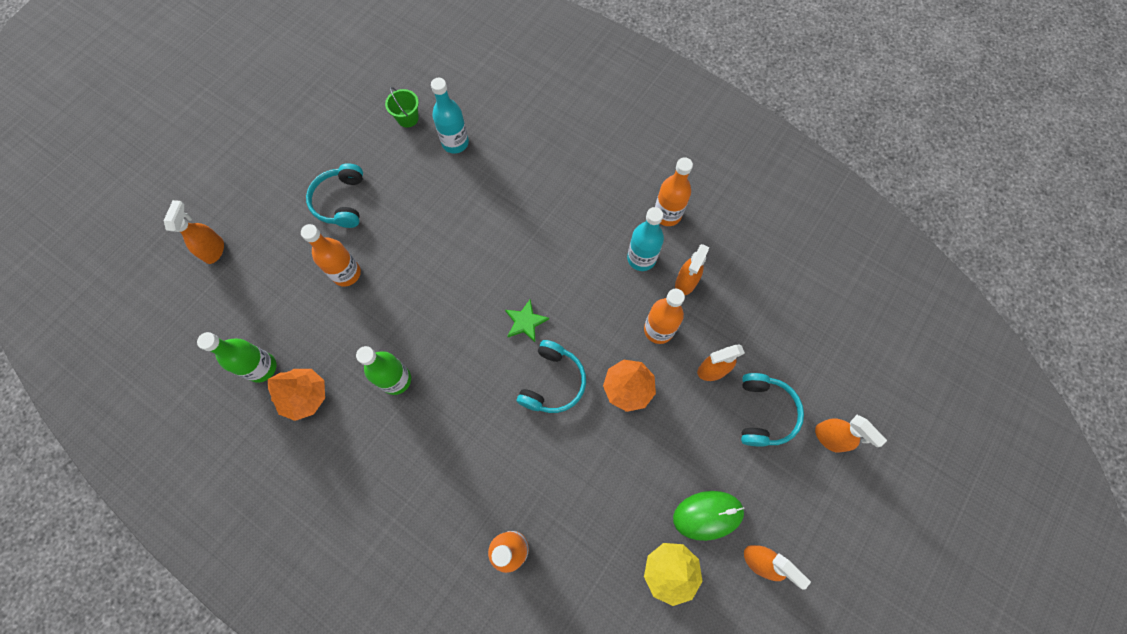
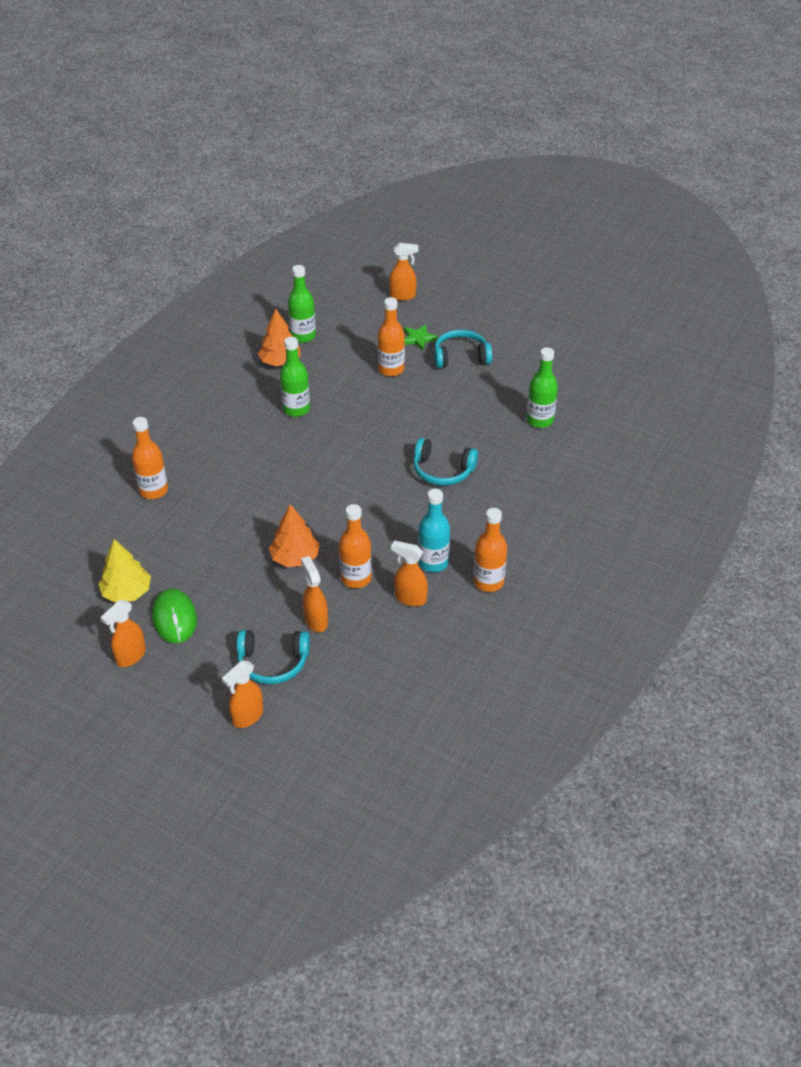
camera: 85 degrees right, 25 degrees down
green bucket [385,87,419,128] -> none
turquoise bottle [431,78,469,154] -> green bottle [527,347,558,428]
green star [505,299,549,342] -> green star moved to [404,324,439,351]
turquoise headphones [517,340,586,413] -> turquoise headphones moved to [413,438,478,486]

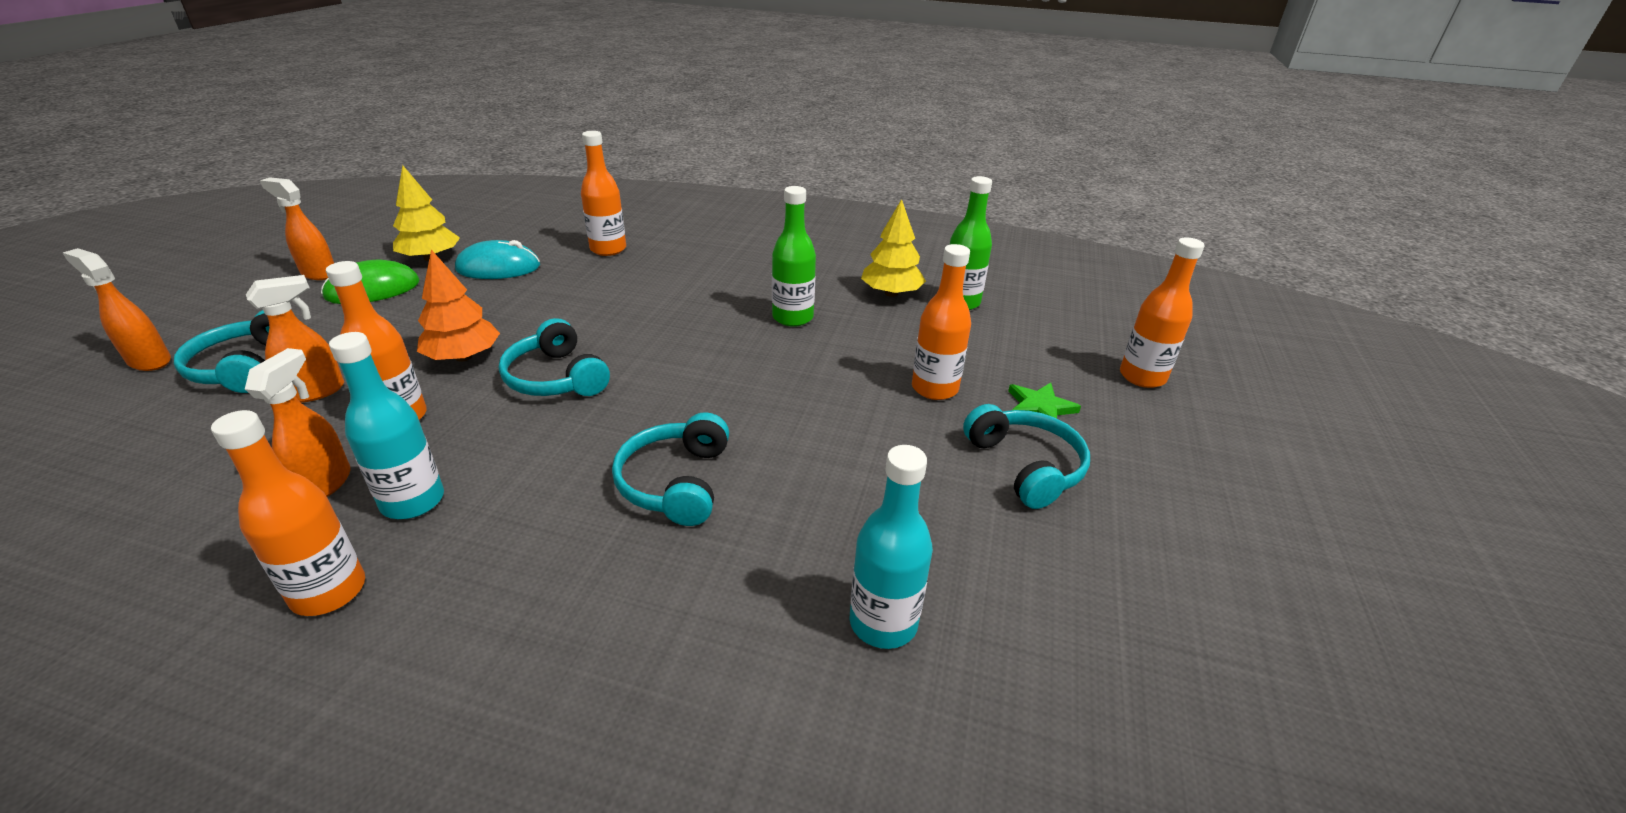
camera: 75 degrees right, 10 degrees down
orange tree [258,309,301,366] -> yellow tree [861,199,926,297]
orange spray bottle [389,243,418,301] -> orange bottle [1120,237,1204,388]
green bottle [527,347,558,428] -> turquoise bottle [850,445,933,649]
none -> turquoise mouse [455,240,540,279]
none -> turquoise headphones [499,318,610,396]

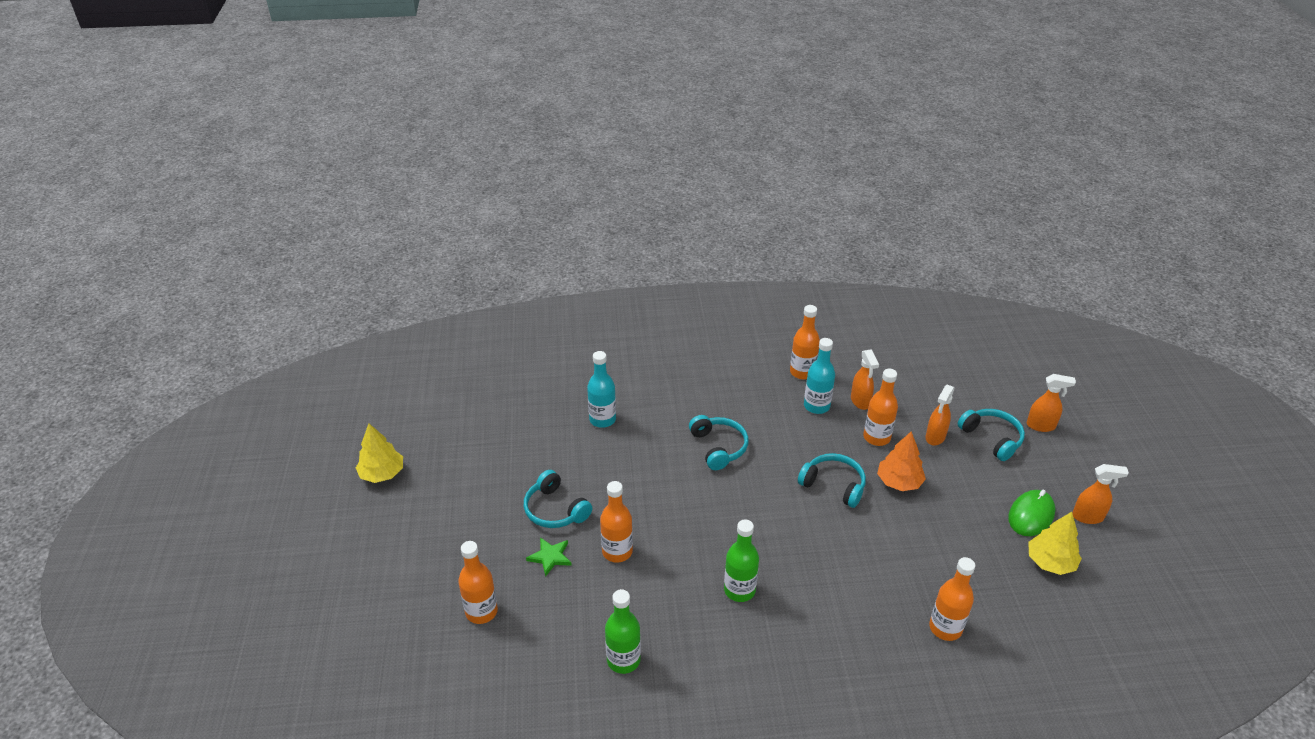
camera: 160 degrees right, 5 degrees up
turquoise mouse [455,240,540,279] -> none
yellow tree [861,199,926,297] -> yellow tree moved to [356,424,403,483]

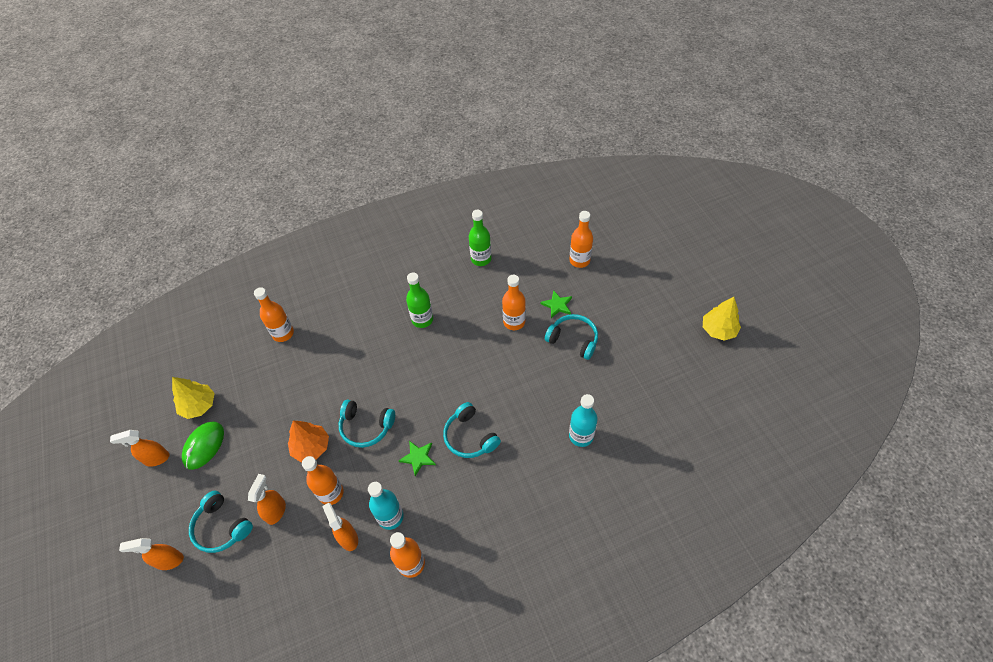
camera: 165 degrees right, 15 degrees up
none -> green star [398,441,436,476]

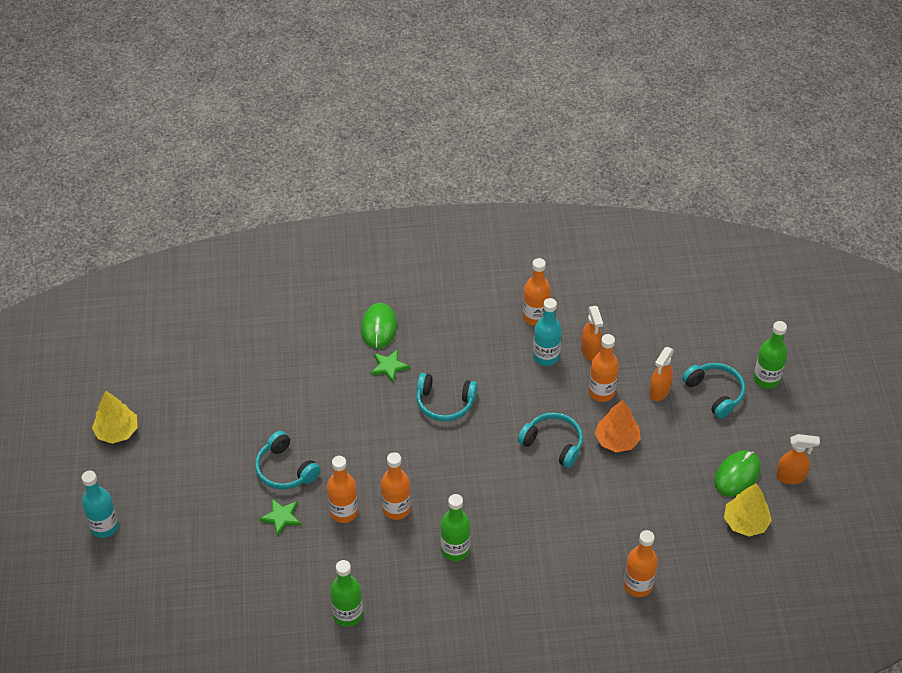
camera: 165 degrees left, 5 degrees down
orange spray bottle [119,538,184,570] -> green bottle [753,321,787,389]
green star [398,441,436,476] -> green star moved to [371,350,410,383]
turquoise headphones [443,402,501,458] -> turquoise headphones turned 120 degrees clockwise [417,373,478,421]
orange bottle [569,211,593,268] -> orange bottle moved to [381,452,411,520]
turquoise bottle [569,394,598,447] -> turquoise bottle moved to [81,471,119,538]
none -> green mouse [361,303,397,349]

